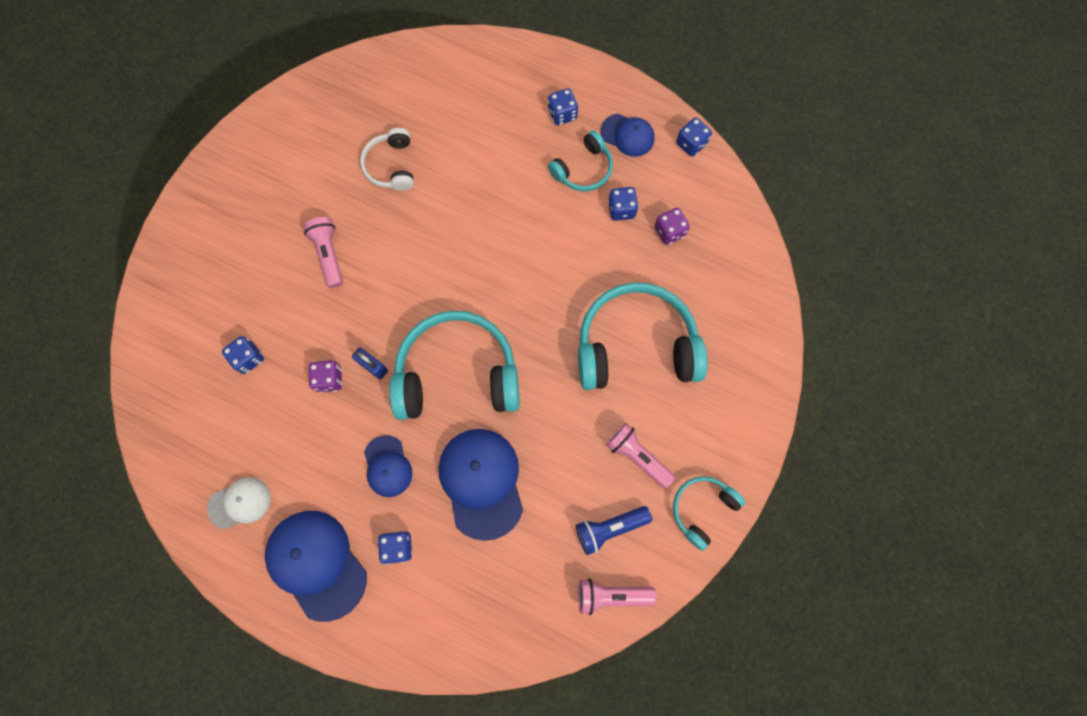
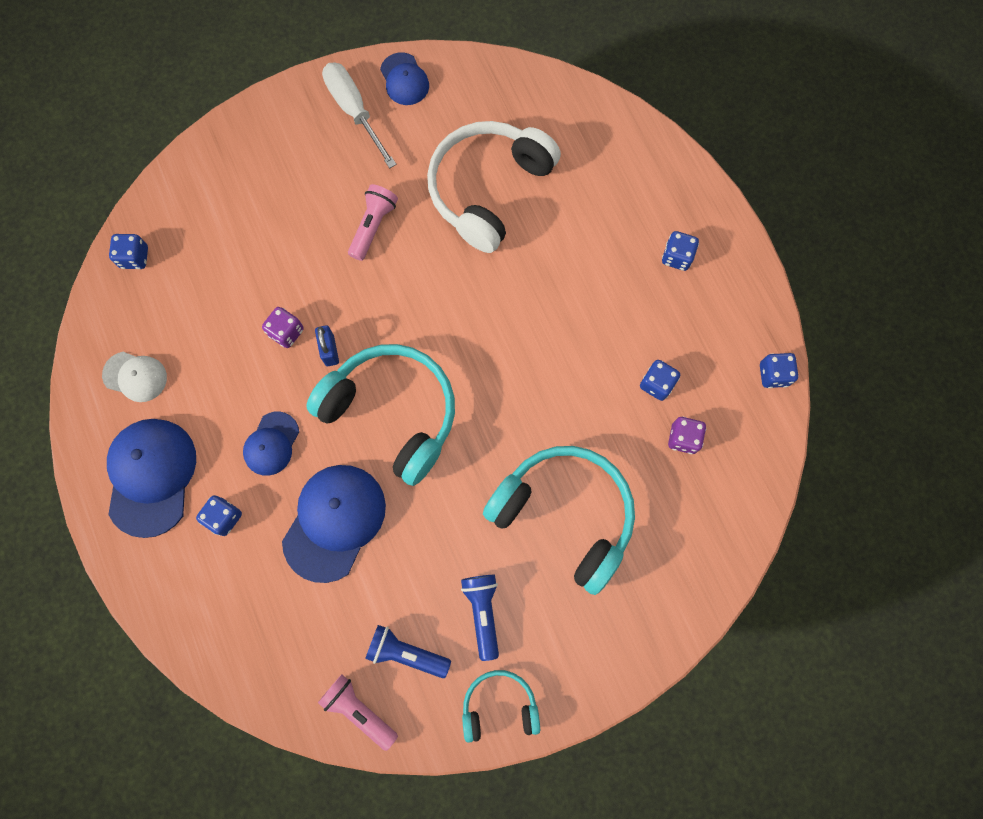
camera: 40 degrees right, 0 degrees up
blue dice [222,336,264,374] -> blue dice moved to [109,234,148,269]
white headphones [360,128,414,191] -> white headphones [427,121,561,253], size x1.91
turquoise headphones [548,130,613,191] -> none
blue cap [601,114,655,157] -> blue cap moved to [380,53,429,105]
pink flashlight [606,423,675,488] -> blue flashlight [461,575,499,661]
none -> white screwdriver [322,62,396,168]

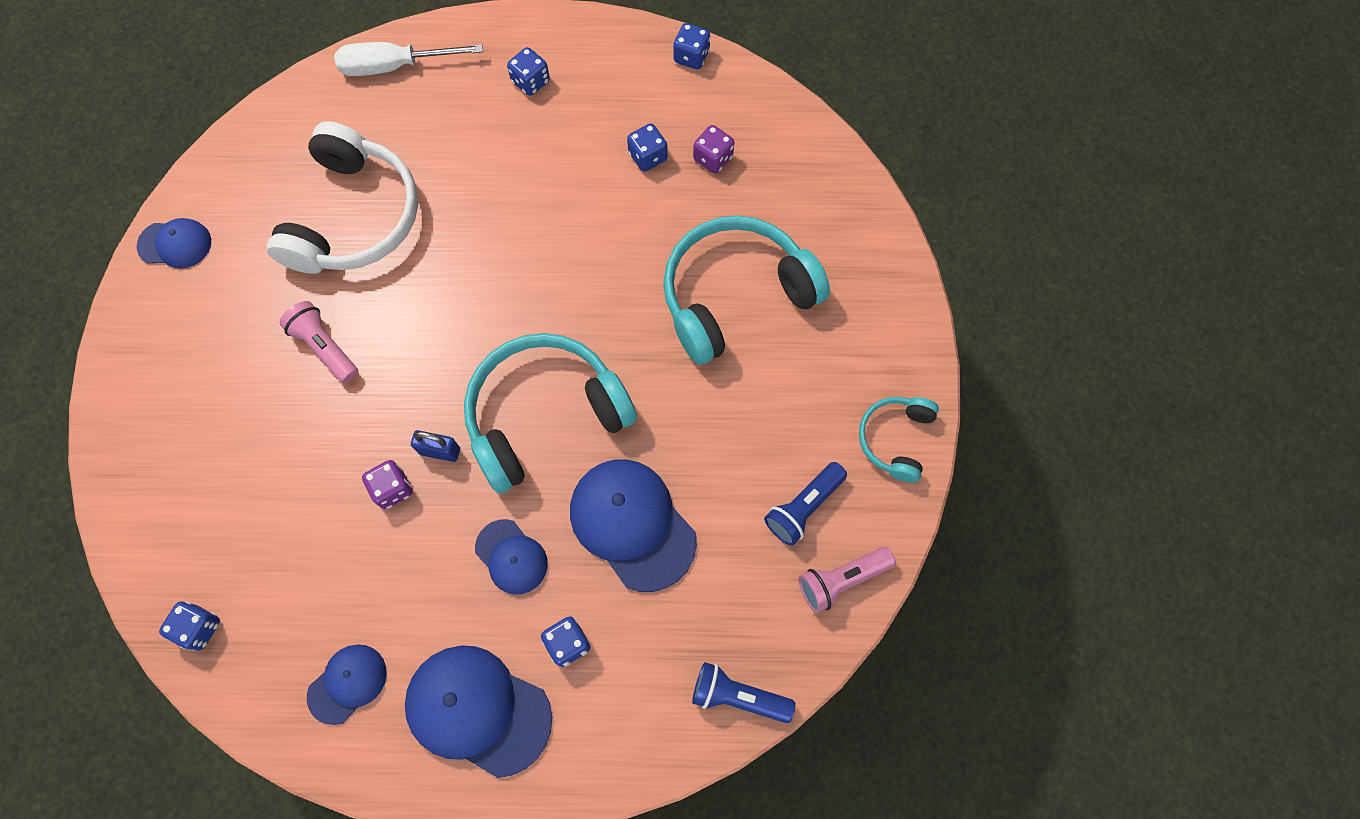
camera: 65 degrees left, 5 degrees down
white cap [102,352,167,402] -> blue cap [307,644,387,725]
white screwdriver [322,62,396,168] -> white screwdriver moved to [334,42,483,76]
white headphones [427,121,561,253] -> white headphones turned 135 degrees counterclockwise [267,121,418,274]
blue flashlight [461,575,499,661] -> blue flashlight moved to [692,662,796,723]

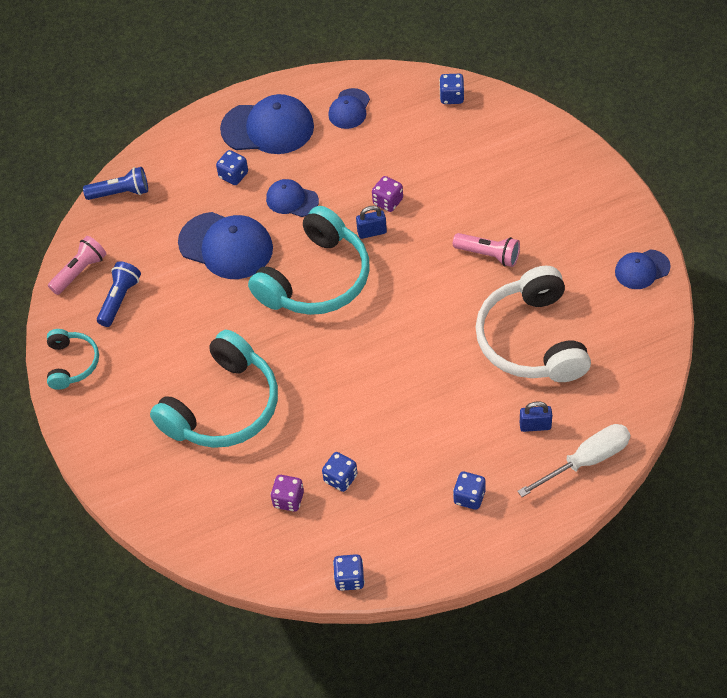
camera: 160 degrees right, 15 degrees down
none -> blue padlock [520,401,552,432]

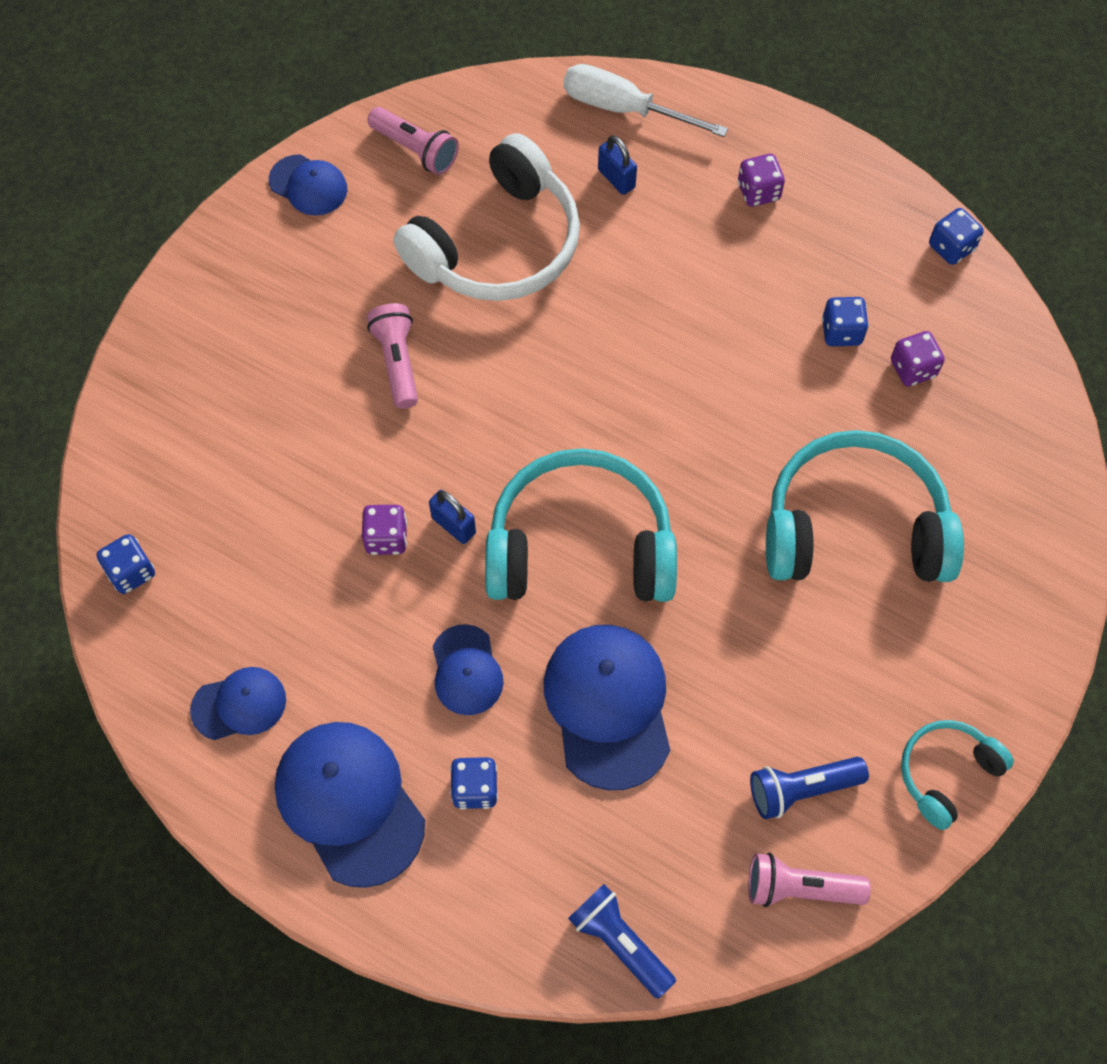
camera: 130 degrees left, 10 degrees up
blue dice [453,472,486,510] -> purple dice [738,154,785,207]
none -> pink flashlight [367,107,459,175]

